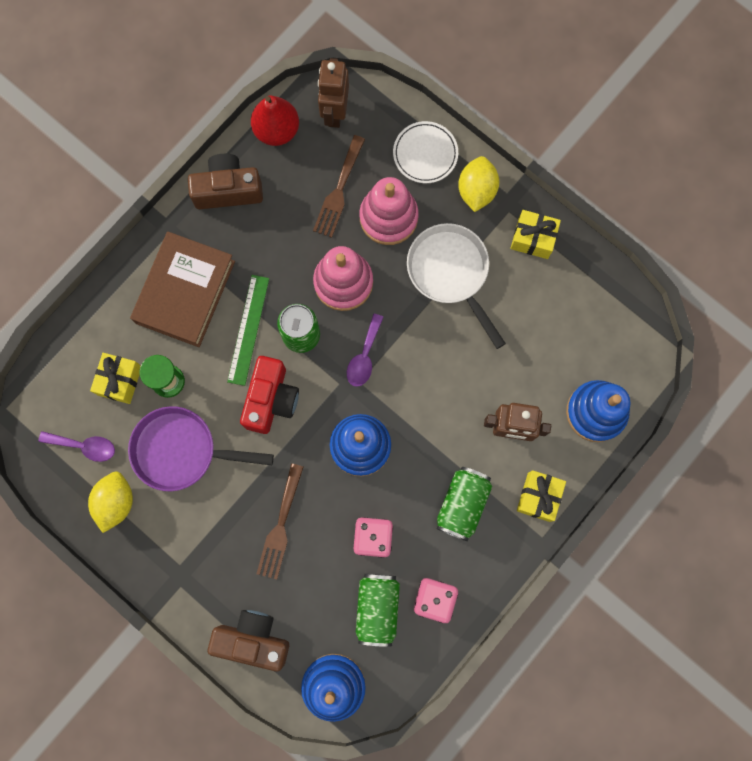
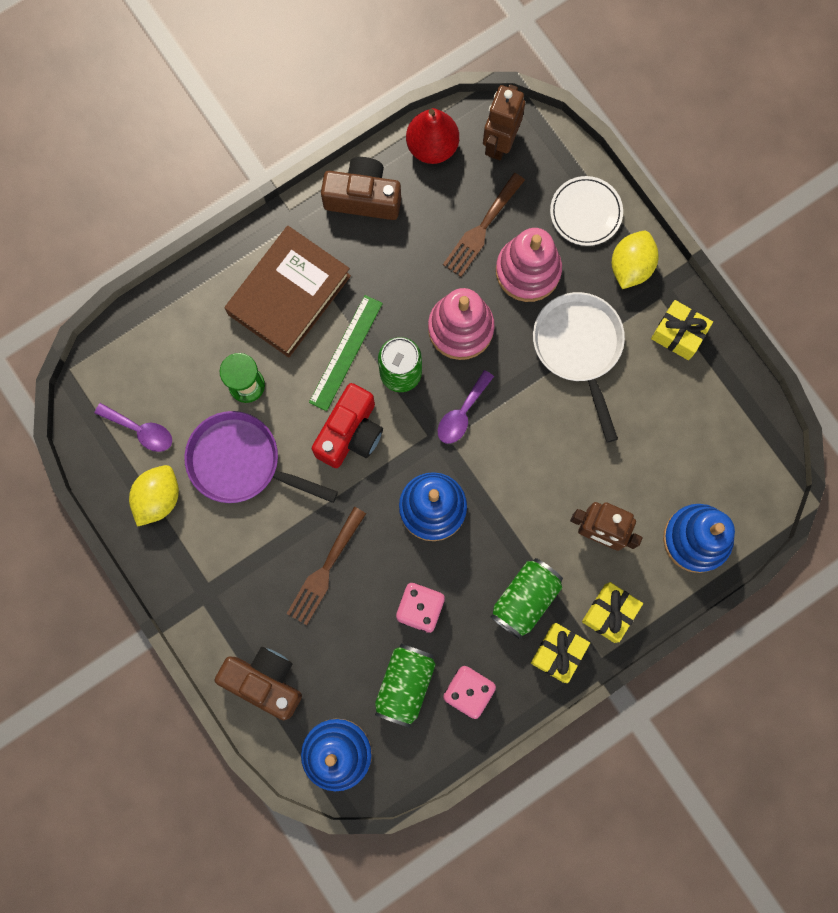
camera: 15 degrees right, 0 degrees up
yellow gift [90,353,141,404] -> yellow gift moved to [531,623,590,683]

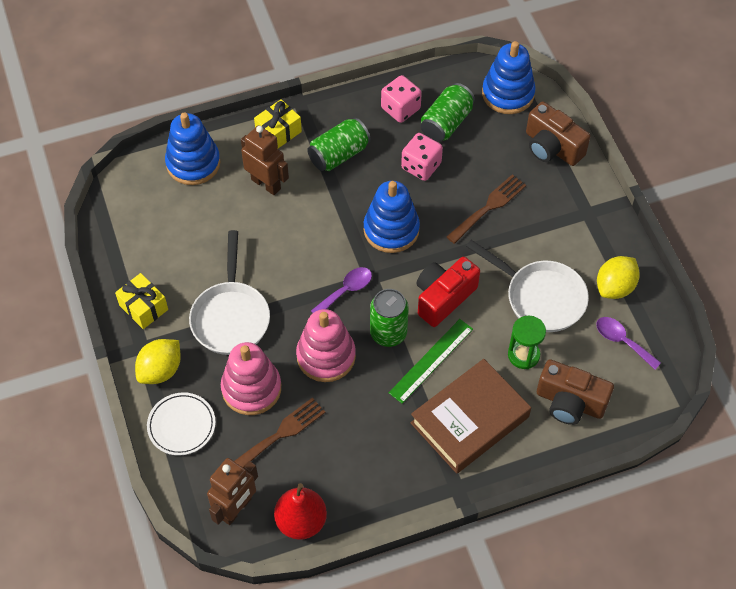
camera: 165 degrees left, 20 degrees down
purple pan [184,411,338,503] -> white pan [466,240,589,332]
brown camera [321,157,401,220] -> brown camera moved to [537,360,614,425]
yellow gift [531,623,590,683] -> none

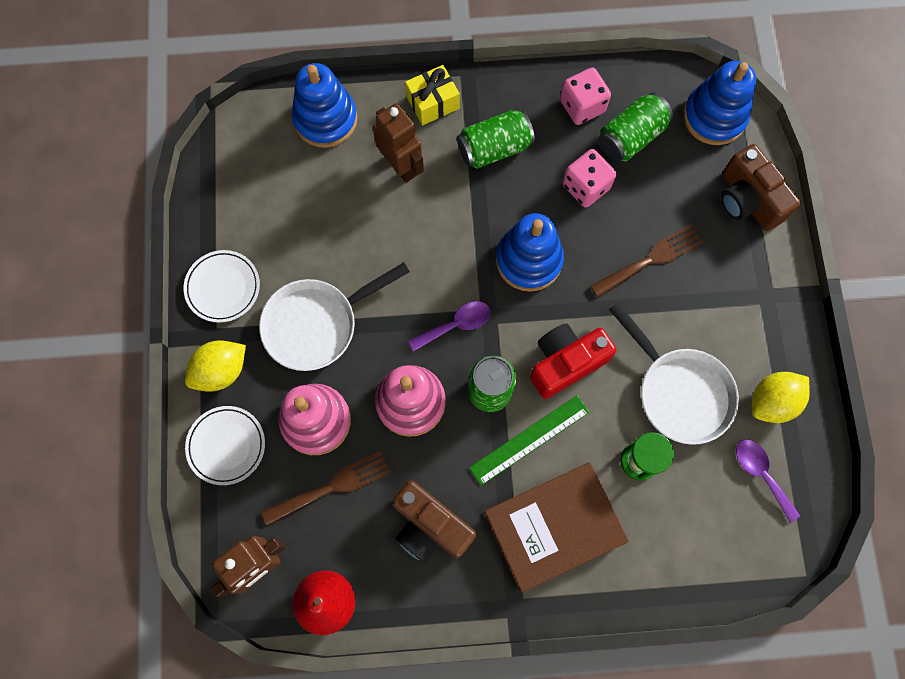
camera: 15 degrees right, 15 degrees up
yellow gift [115,273,168,329] -> white plate [184,250,260,323]
white pan [189,230,270,355] -> white pan turned 45 degrees clockwise [259,262,410,371]
brown camera [537,360,614,425] -> brown camera moved to [392,480,476,563]

